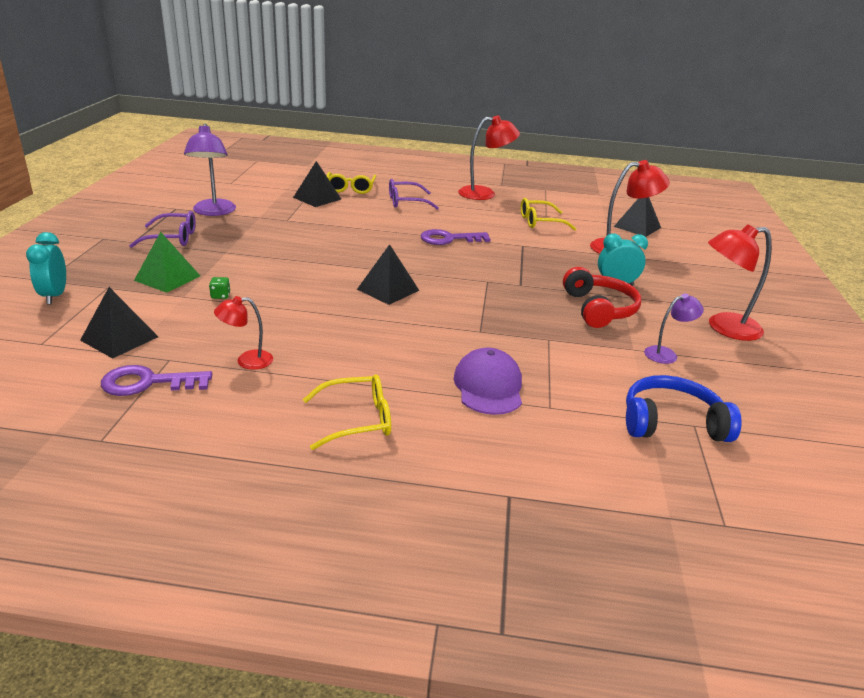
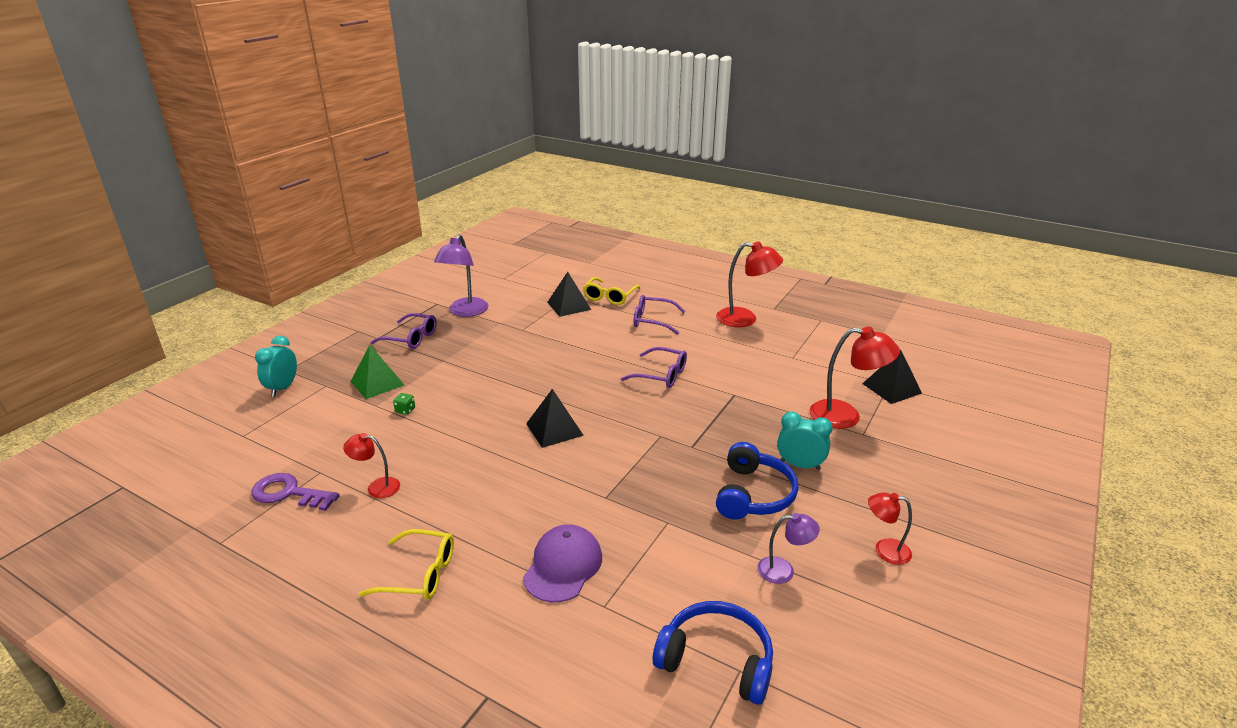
camera: 25 degrees right, 0 degrees up
black pyramid [80,287,158,359] -> none
purple key [420,229,491,245] -> purple glasses [621,347,687,388]
yellow glasses [521,198,577,231] -> none
red headphones [563,267,641,328] -> blue headphones [716,442,798,520]
red lamp [708,224,772,341] -> red lamp [868,492,912,565], size x0.57

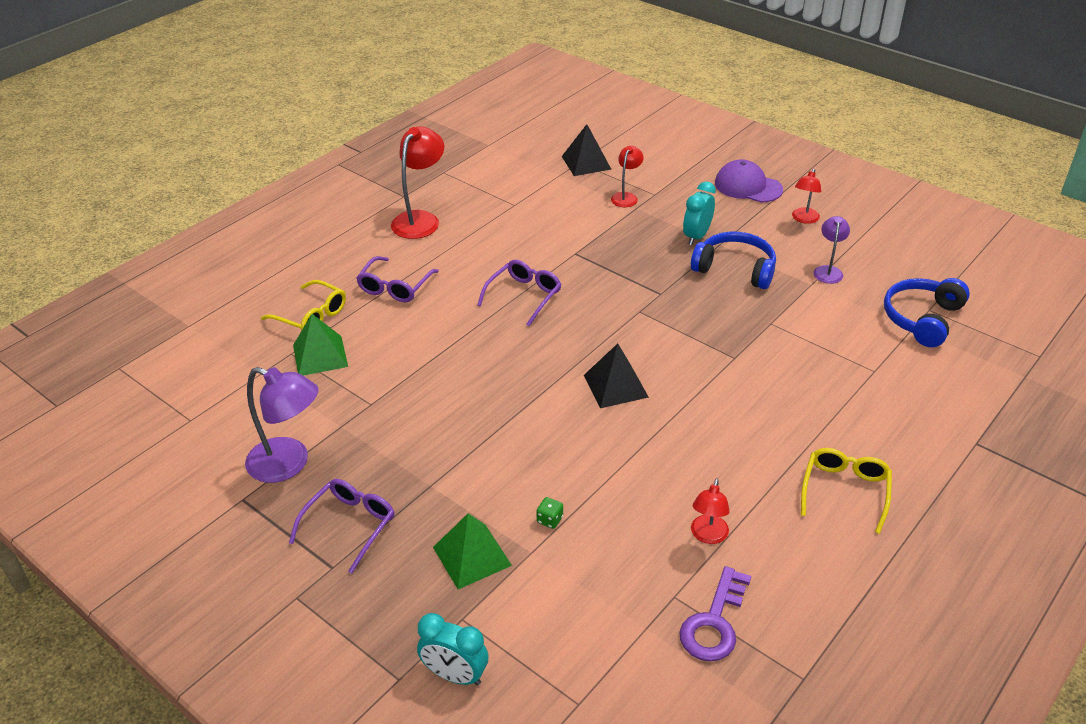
camera: 80 degrees left, 10 degrees up
purple cap [523,524,602,602] -> purple cap moved to [715,159,783,202]
black pyramid [547,272,591,317] -> green pyramid [293,314,348,376]
red lamp [809,327,900,429] -> red lamp [611,146,644,207], size x0.57

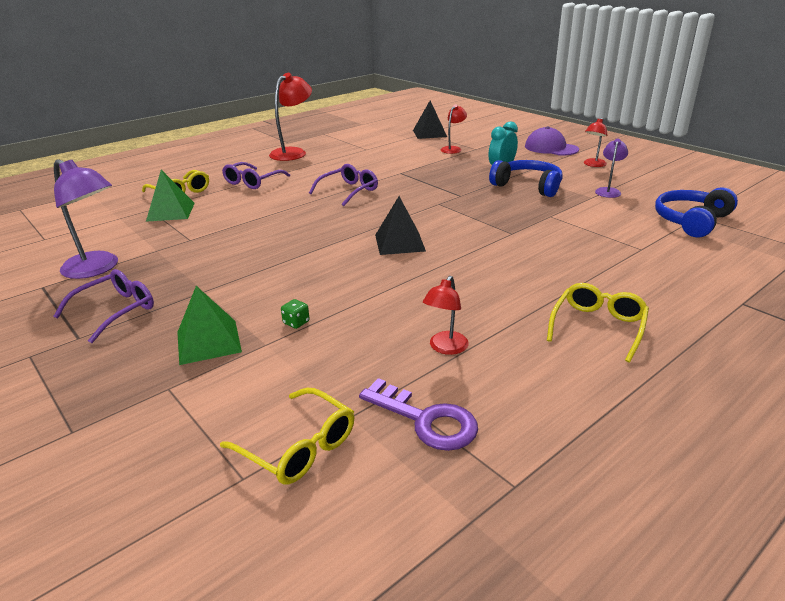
camera: 10 degrees right, 10 degrees down
turquoise clock [417,613,489,686] -> none
purple key [679,566,751,661] -> purple key turned 90 degrees counterclockwise [359,378,478,451]
none -> yellow glasses [220,388,354,485]

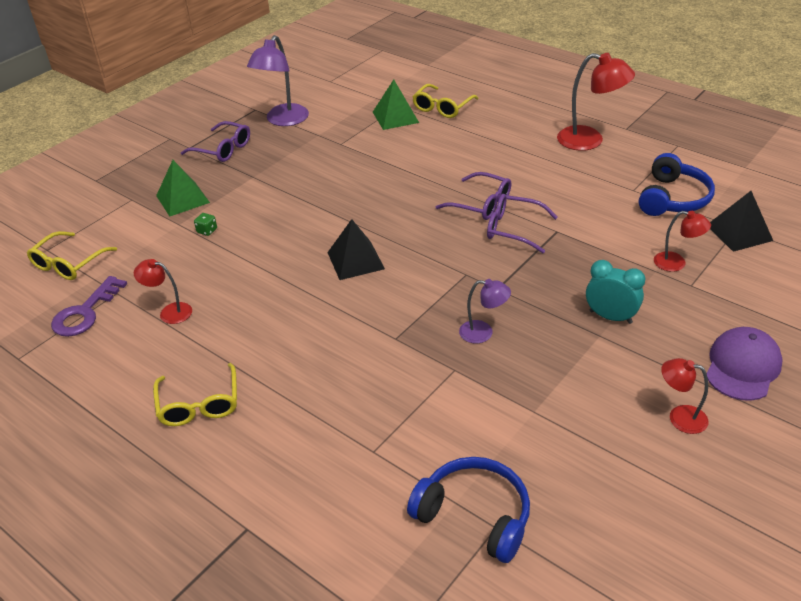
camera: 80 degrees right, 10 degrees up
purple glasses [222,162,290,189] -> purple glasses moved to [487,194,558,253]
blue headphones [489,160,563,197] -> blue headphones moved to [639,153,715,216]
yellow glasses [547,283,649,363] -> yellow glasses turned 60 degrees clockwise [153,363,237,426]
purple lamp [595,139,628,198] -> purple lamp moved to [459,279,511,343]

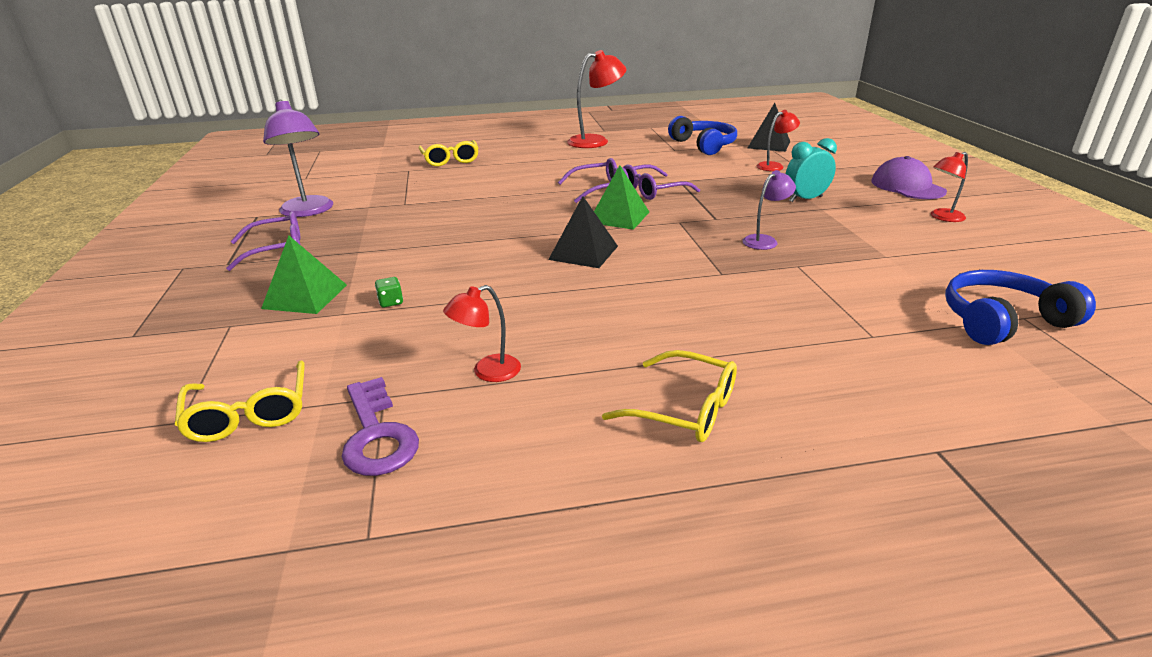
camera: 50 degrees left, 10 degrees down
green pyramid [373,79,419,130] -> green pyramid moved to [594,165,649,230]

